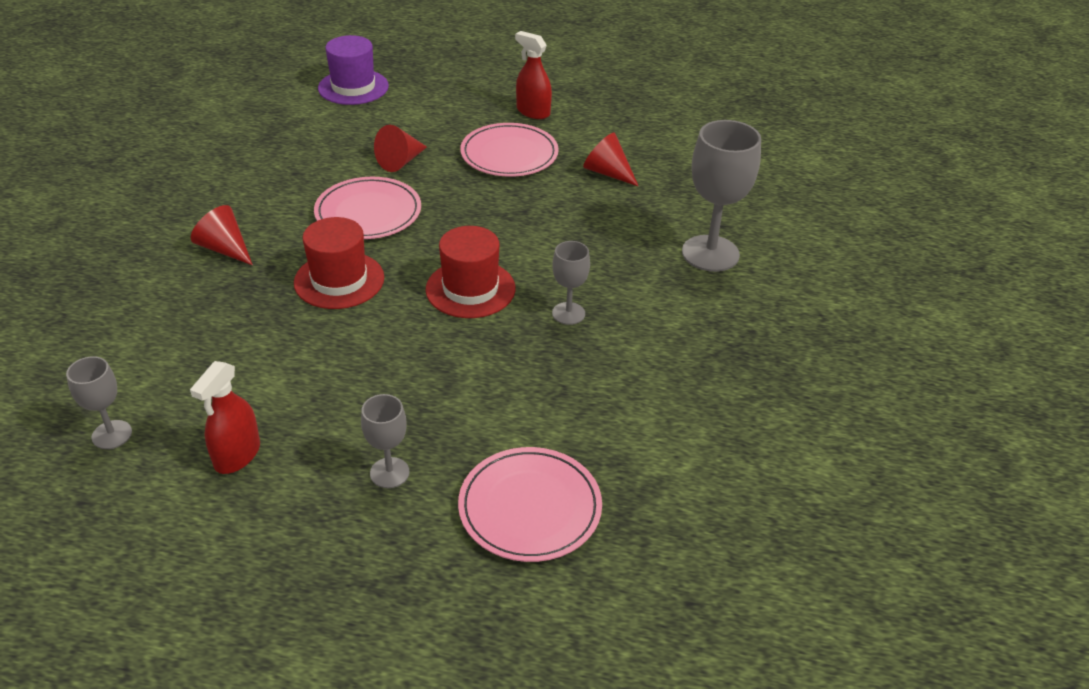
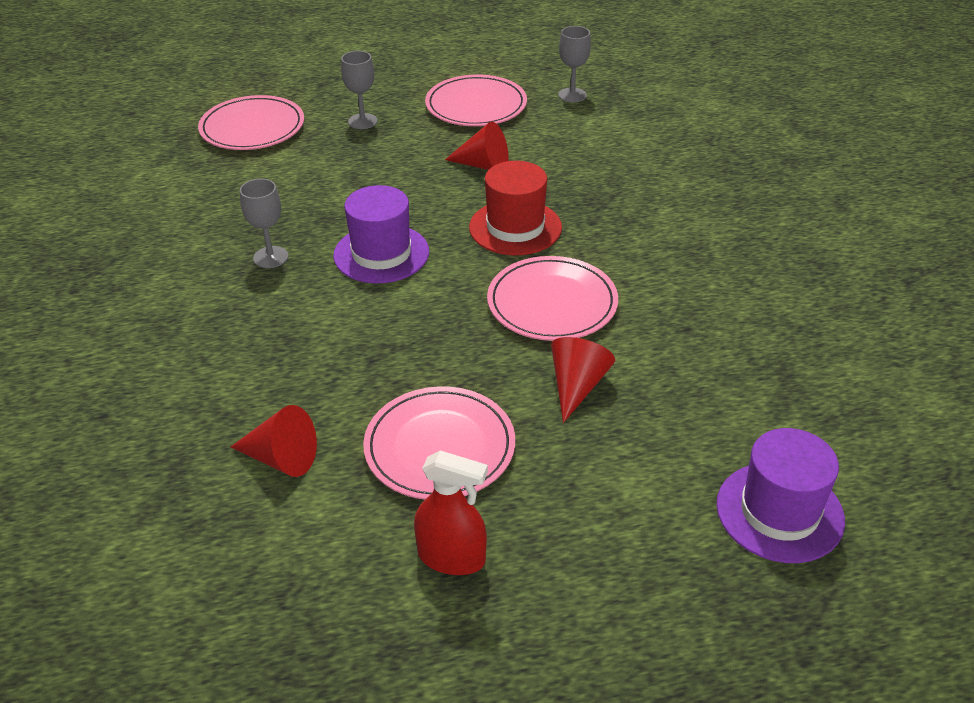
camera: 160 degrees right, 0 degrees up
red spray bottle [190,361,260,474] -> pink plate [425,75,527,126]
red cone [191,205,253,265] -> red cone moved to [445,122,509,170]
red hat [426,226,516,318] -> purple hat [333,185,429,283]
grey goblet [682,120,761,272] -> none

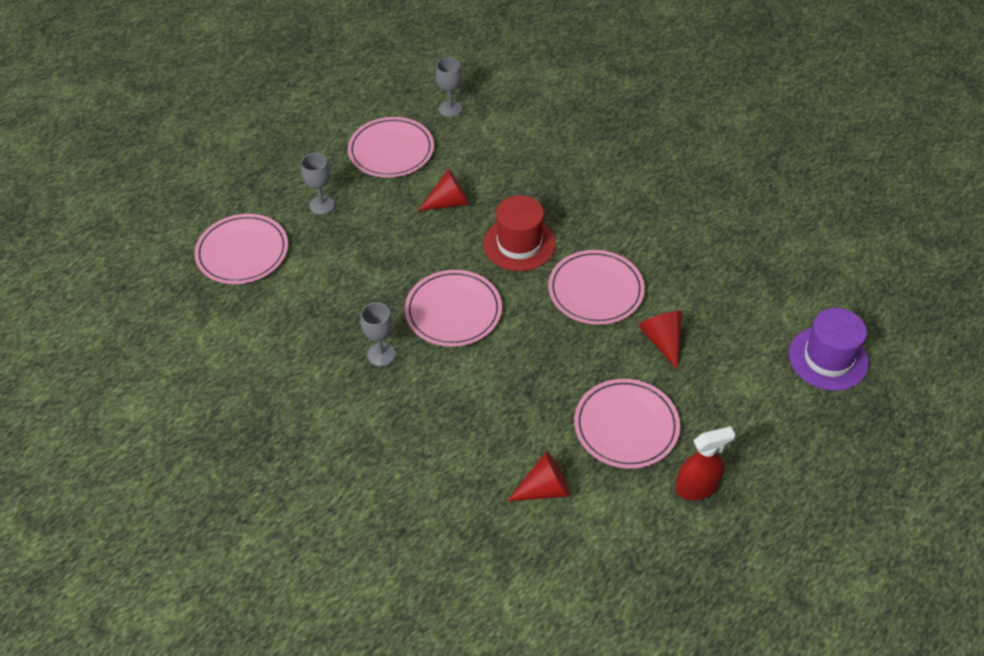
camera: 35 degrees left, 10 degrees up
purple hat [333,185,429,283] -> pink plate [405,270,502,347]

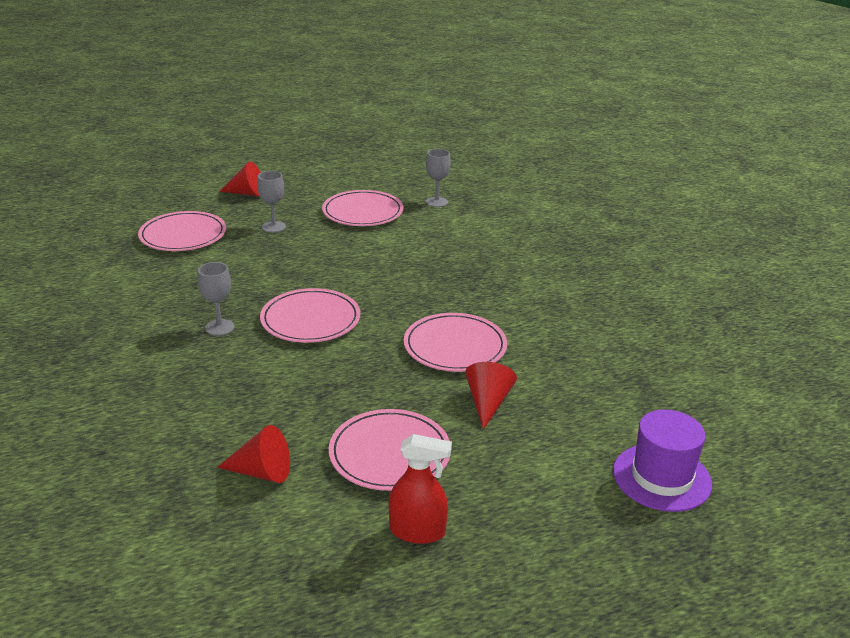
camera: 25 degrees right, 20 degrees down
red cone [418,168,470,211] -> red cone moved to [219,162,261,197]
red hat [484,195,556,271] -> none

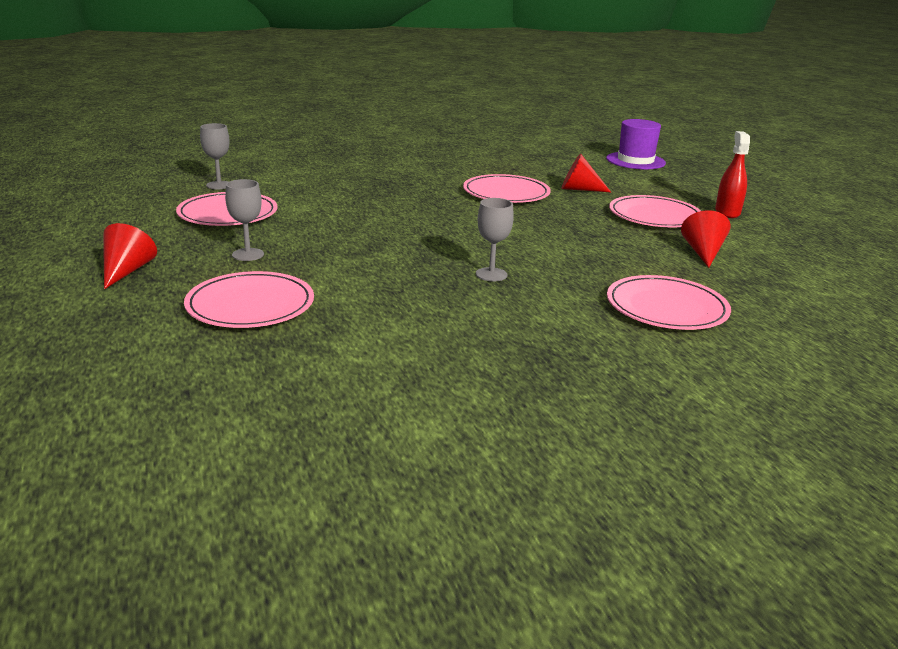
camera: 90 degrees left, 5 degrees down
pink plate [260,288,360,343] -> pink plate moved to [607,275,731,330]

